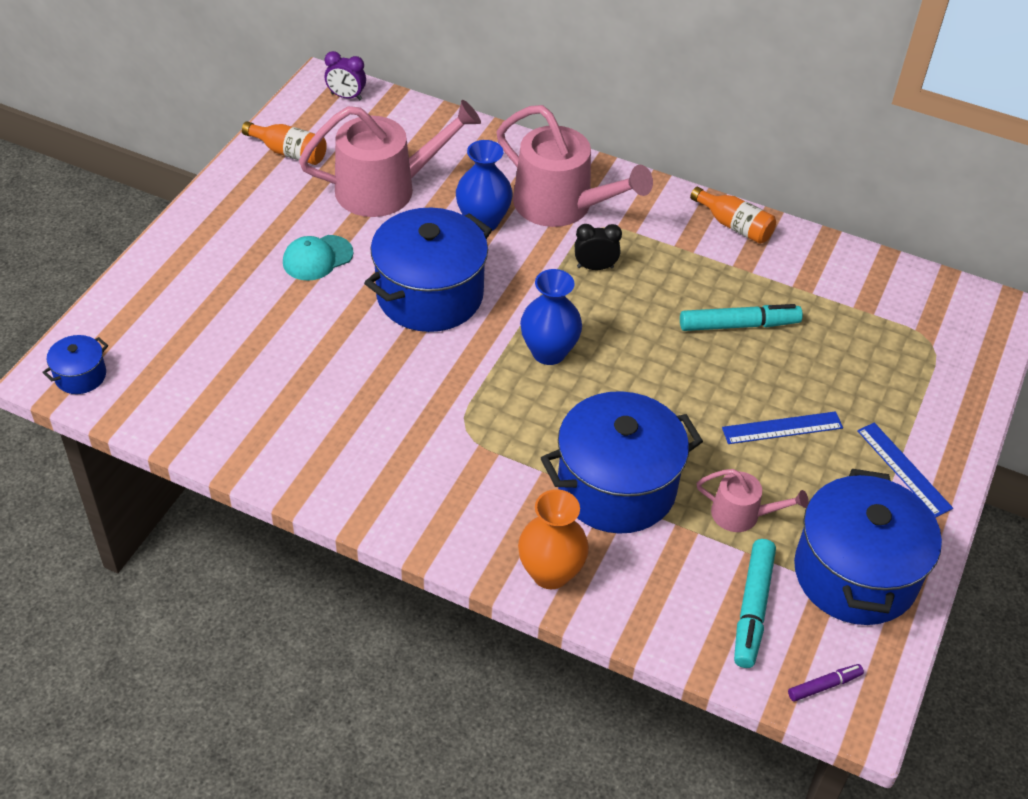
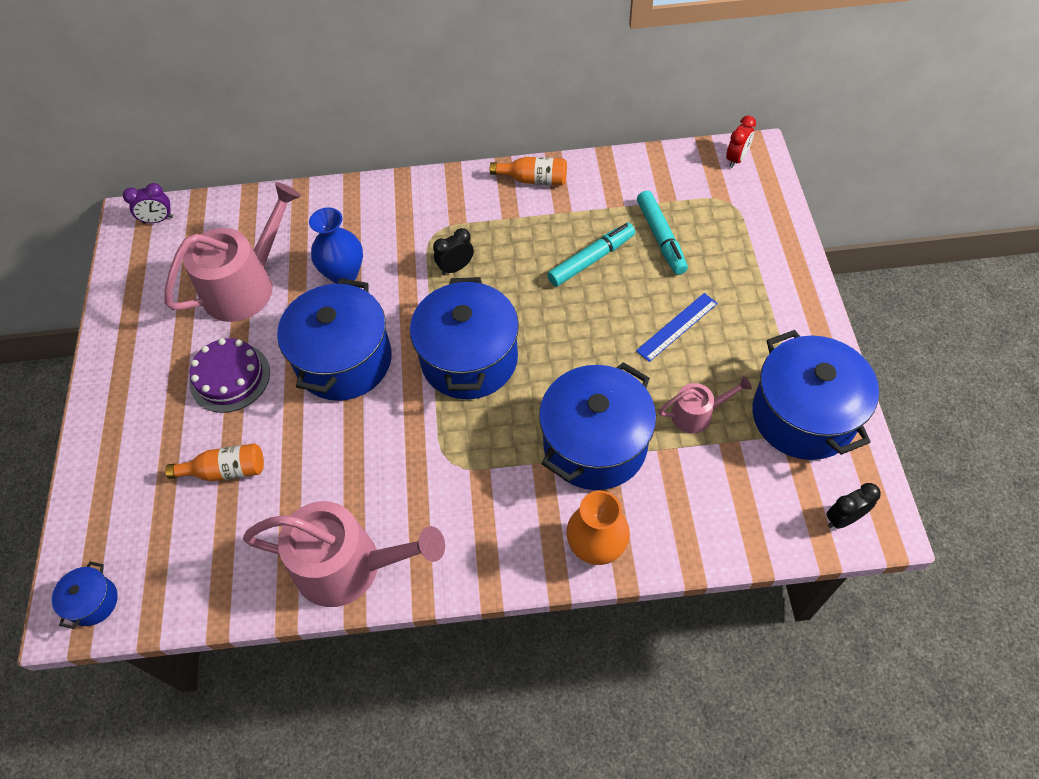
camera: 25 degrees left, 10 degrees up
orange bottle [242,121,327,165] -> orange bottle moved to [165,443,264,481]
turquoise cap [283,235,353,281] -> purple cake [190,338,270,413]
pink watering can [497,105,653,227] -> pink watering can moved to [243,501,445,607]
blue vase [520,269,582,365] -> blue pot [410,277,519,399]
turquoise marker [734,539,776,668] -> turquoise marker moved to [637,191,688,275]
purple marker [788,664,864,701] -> black clock [826,483,881,529]
blue ruler [857,422,953,517] -> none
none -> red clock [726,115,756,168]

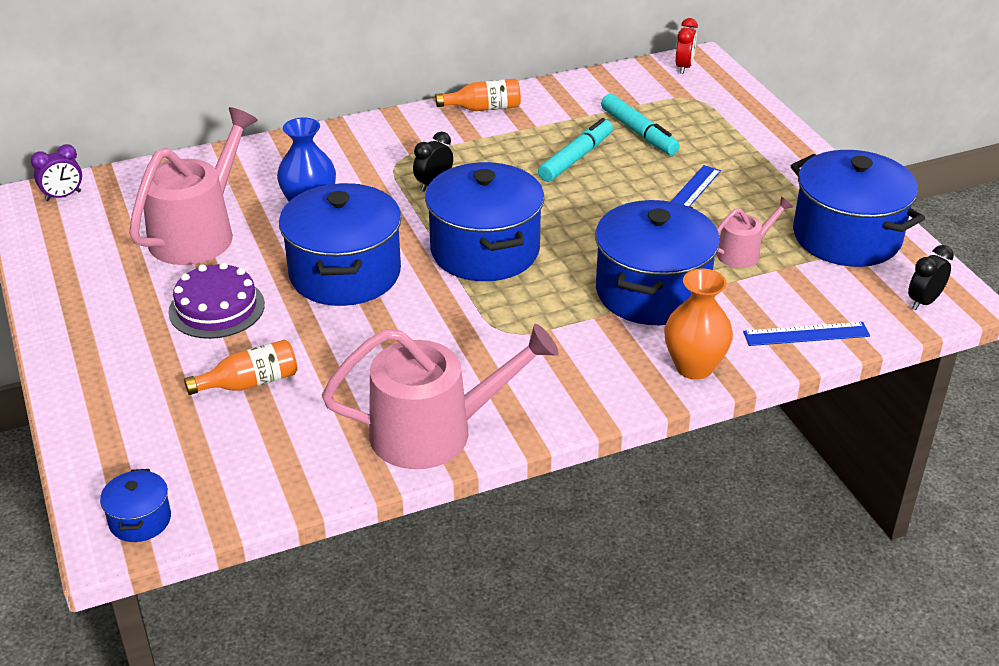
camera: 20 degrees left, 20 degrees down
none -> blue ruler [743,322,870,346]

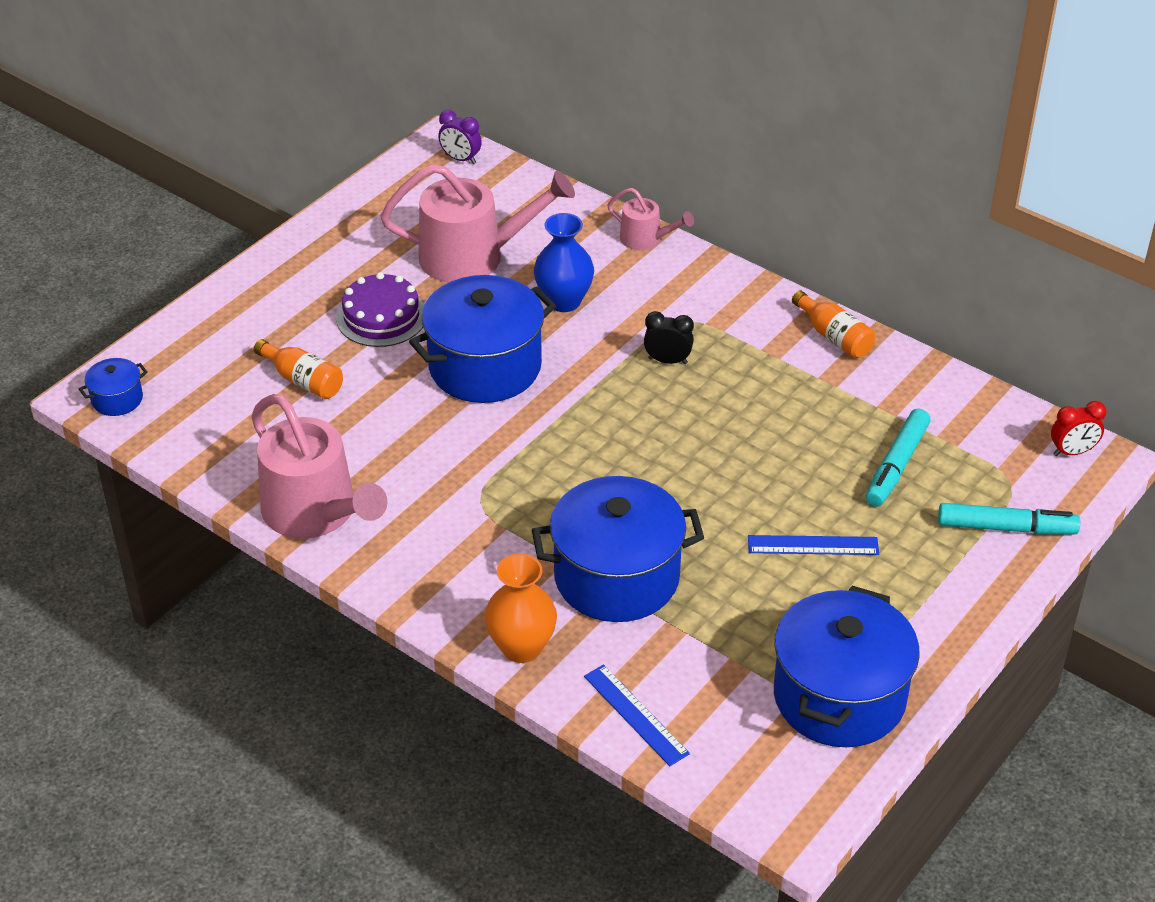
camera: 60 degrees right, 5 degrees up
blue pot [425,162,544,281] -> none
turquoise marker [538,118,613,182] -> turquoise marker moved to [938,503,1080,534]
pink watering can [716,197,793,268] -> pink watering can moved to [607,188,694,250]
black clock [908,245,954,310] -> none

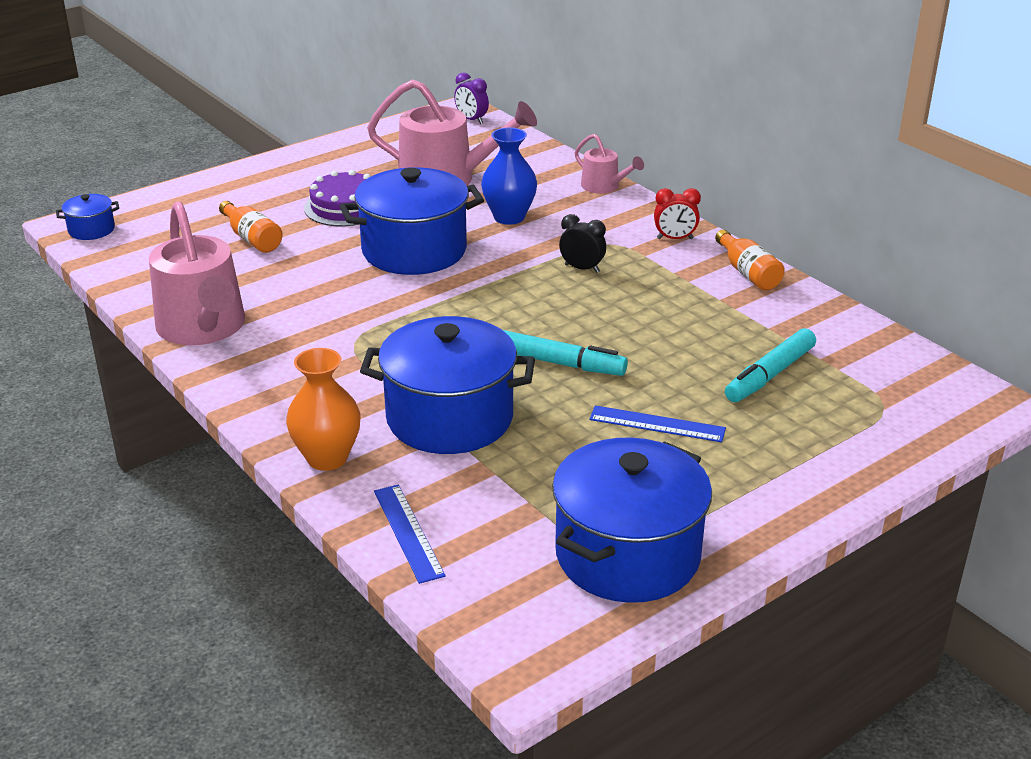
camera: 15 degrees right, 10 degrees down
turquoise marker [938,503,1080,534] -> turquoise marker moved to [503,330,628,376]
red clock [1051,401,1107,456] -> red clock moved to [654,188,701,239]

